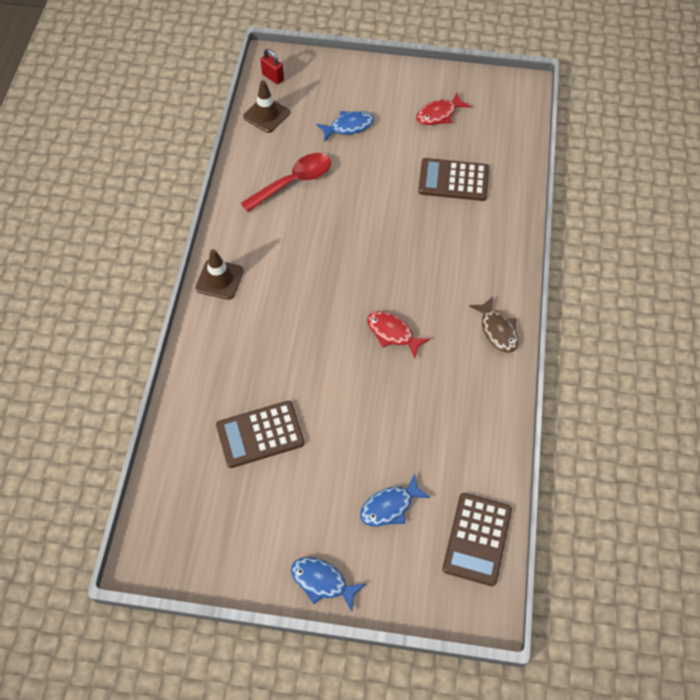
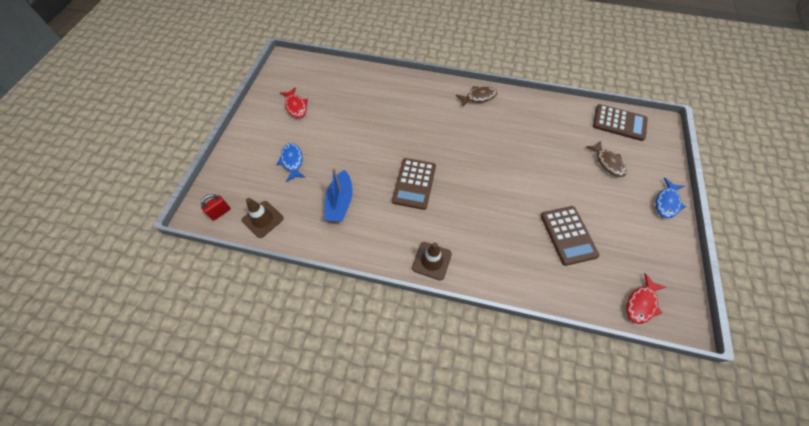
camera: 85 degrees left, 0 degrees up
red spoon [241,153,331,212] -> blue boat [324,167,353,222]
blue fish [360,473,431,526] -> brown fish [586,140,627,177]
red fish [367,311,430,358] -> red fish moved to [626,273,666,324]
brown calculator [418,158,489,201] -> brown calculator moved to [392,158,436,210]

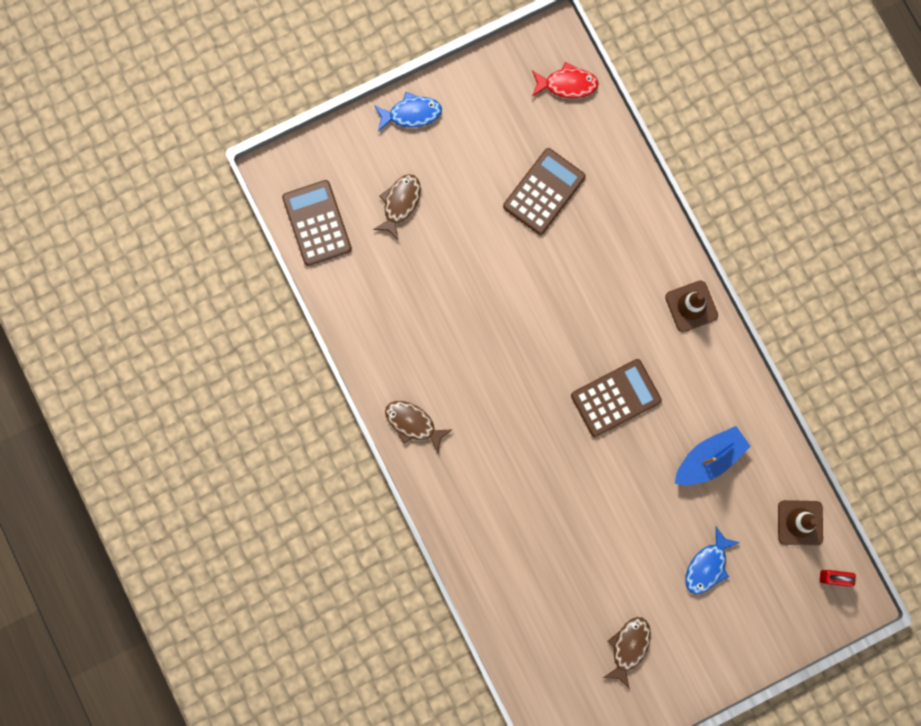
camera: 130 degrees left, 20 degrees up
red fish [280,87,308,118] -> brown fish [603,617,651,689]

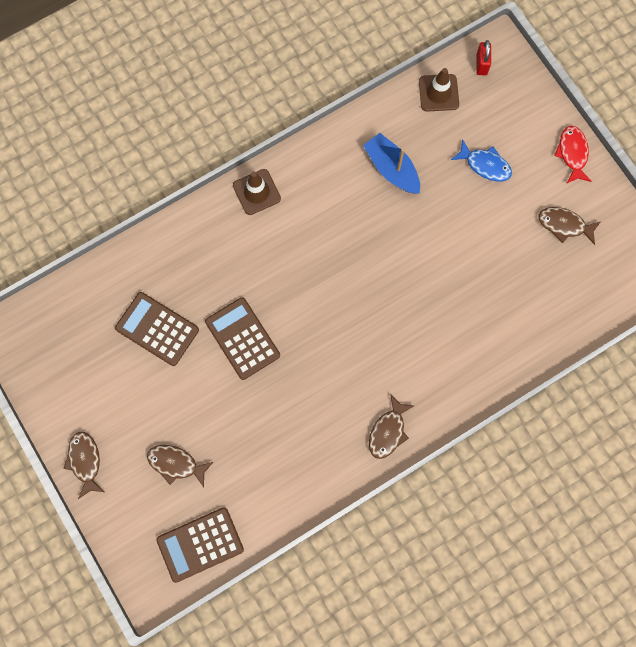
camera: 95 degrees left, 5 degrees down
blue fish [374,92,442,132] -> brown fish [63,432,104,499]
red fish [532,62,599,98] -> red fish moved to [554,126,592,184]
brown calculator [571,359,662,437] -> brown calculator moved to [205,297,280,380]

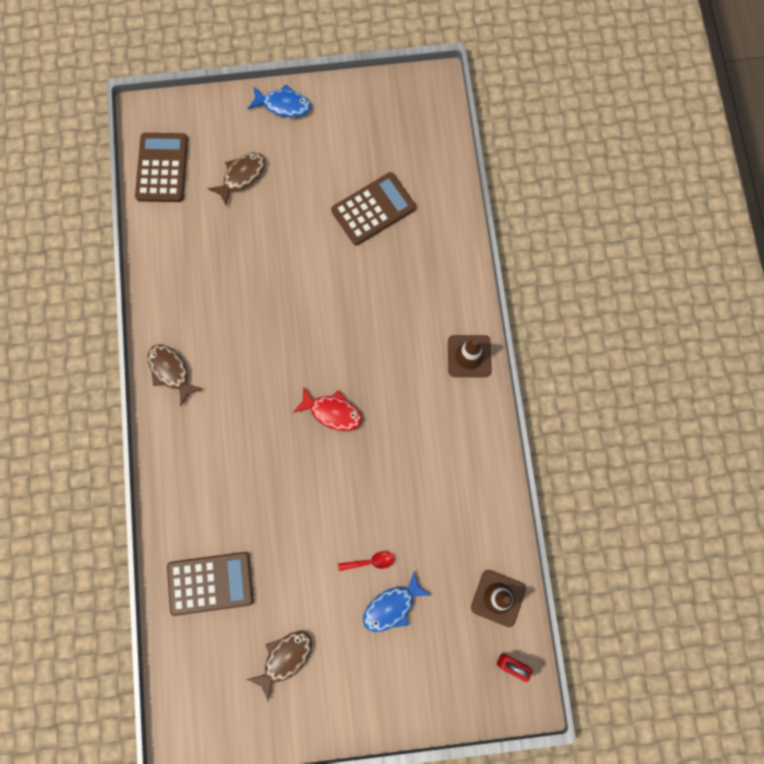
camera: 115 degrees right, 0 degrees up
brown fish [63,432,104,499] -> blue fish [248,84,311,117]
brown calculator [205,297,280,380] -> brown calculator moved to [167,552,254,616]
blue boat [363,133,420,194] -> none
red fish [554,126,592,184] -> red fish moved to [293,387,362,431]
none -> red spoon [338,551,395,571]

